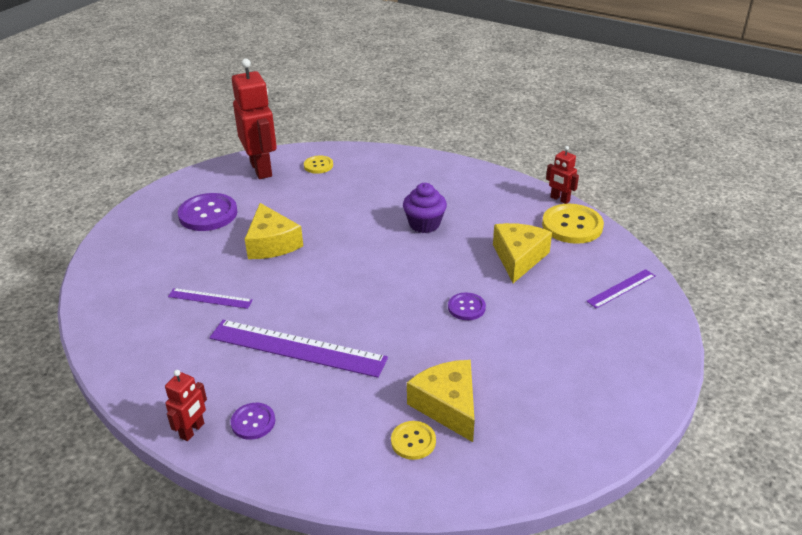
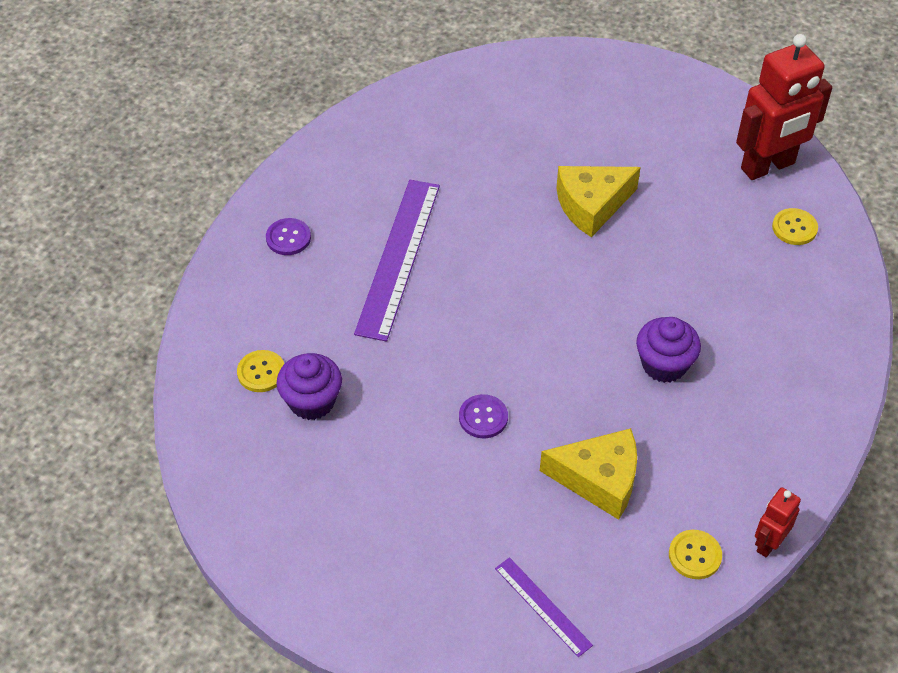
camera: 85 degrees right, 15 degrees up
red robot [165,370,207,441] -> none
purple ruler [168,288,253,309] -> none
purple button [178,193,238,231] -> none
yellow cheese [407,360,475,442] -> purple cupcake [276,353,342,420]
yellow button [542,204,604,244] -> yellow button [669,530,722,579], size x0.55

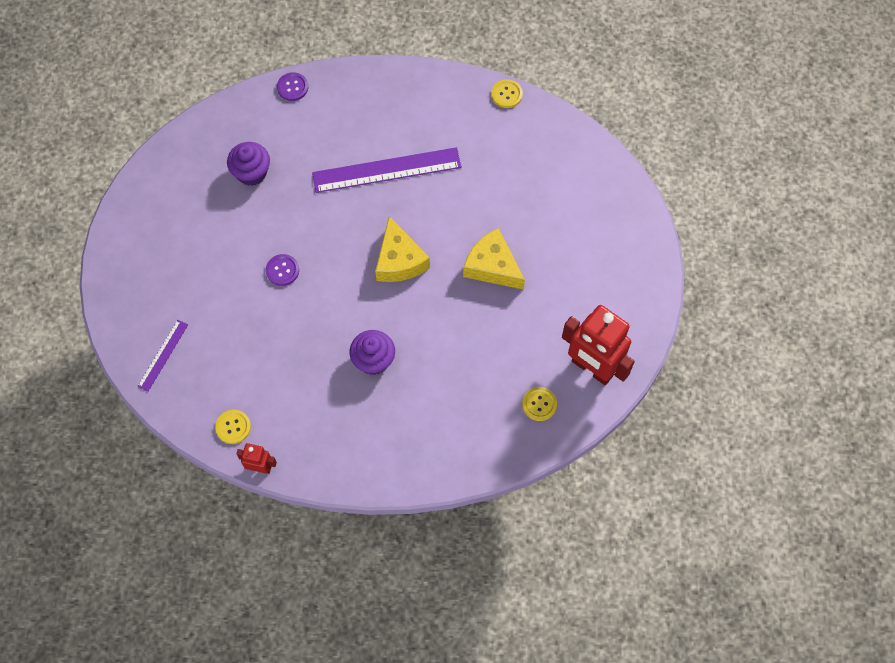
camera: 65 degrees right, 15 degrees up
yellow button [237,350,284,392] -> yellow button moved to [491,79,523,108]
purple button [266,218,311,255] -> purple button moved to [277,72,308,101]
yellow cheese [540,428,637,520] -> yellow cheese moved to [375,216,430,282]

